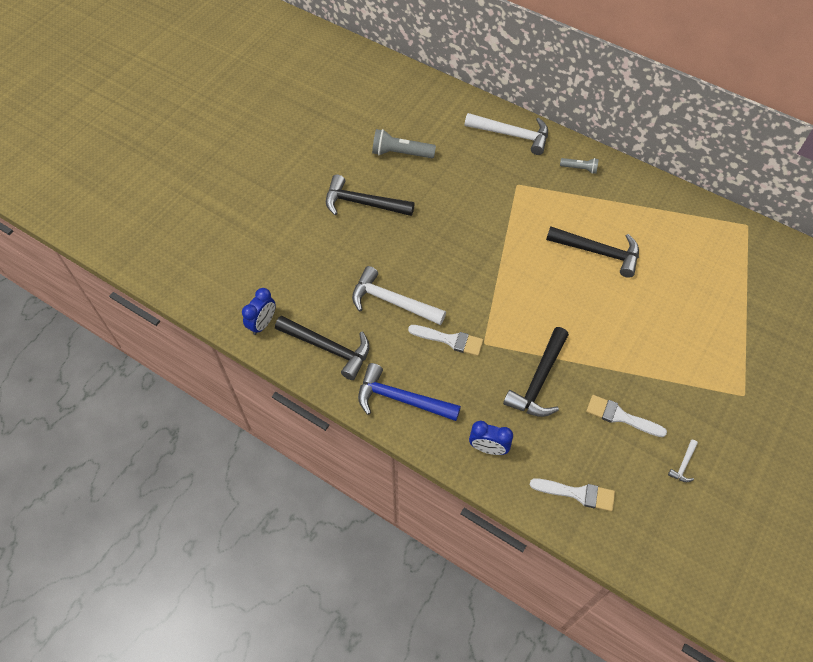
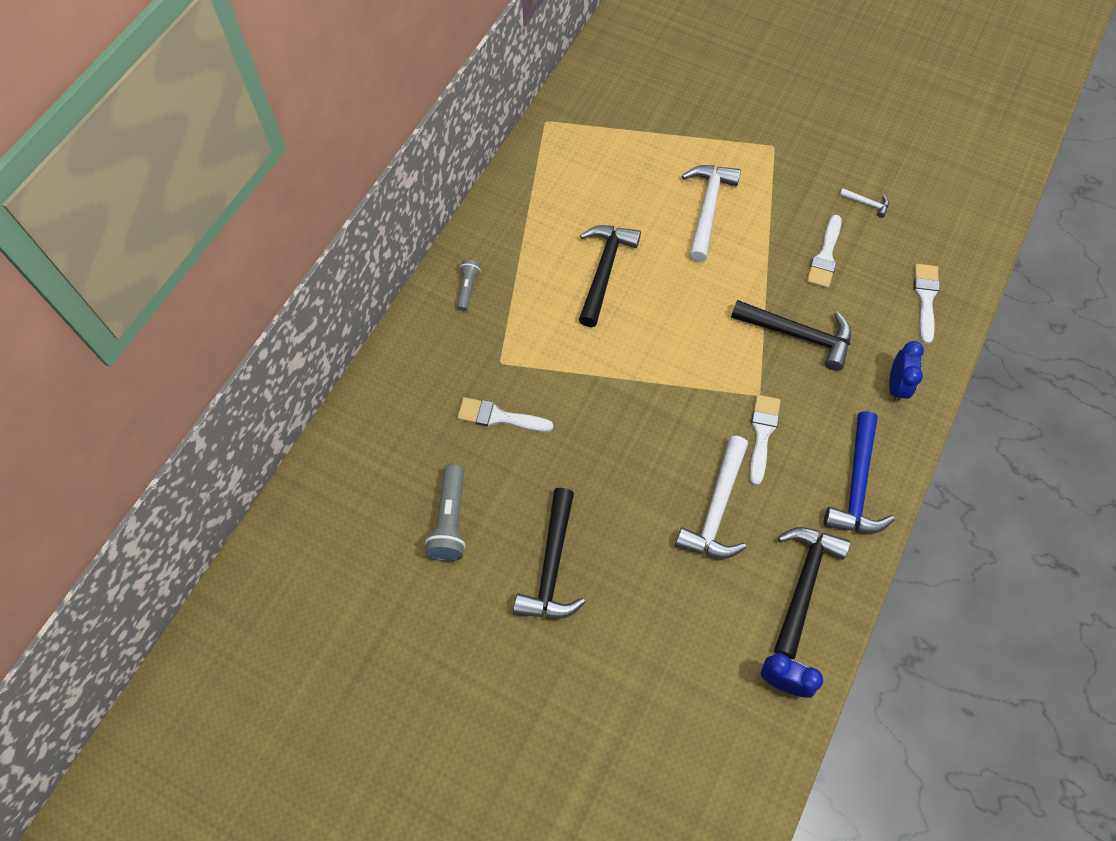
camera: 95 degrees left, 5 degrees up
white hammer [465,113,548,155] -> white hammer moved to [682,165,741,262]
none -> white brush [457,397,553,432]

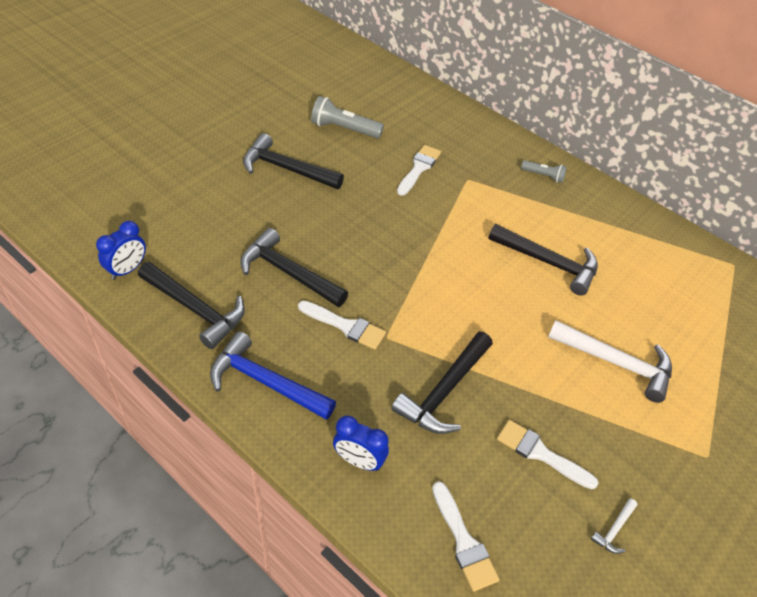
camera: 100 degrees right, 15 degrees down
white hammer [675,436,748,559] -> black hammer [240,228,348,307]
white brush [914,264,940,344] -> white brush turned 45 degrees clockwise [432,481,499,592]

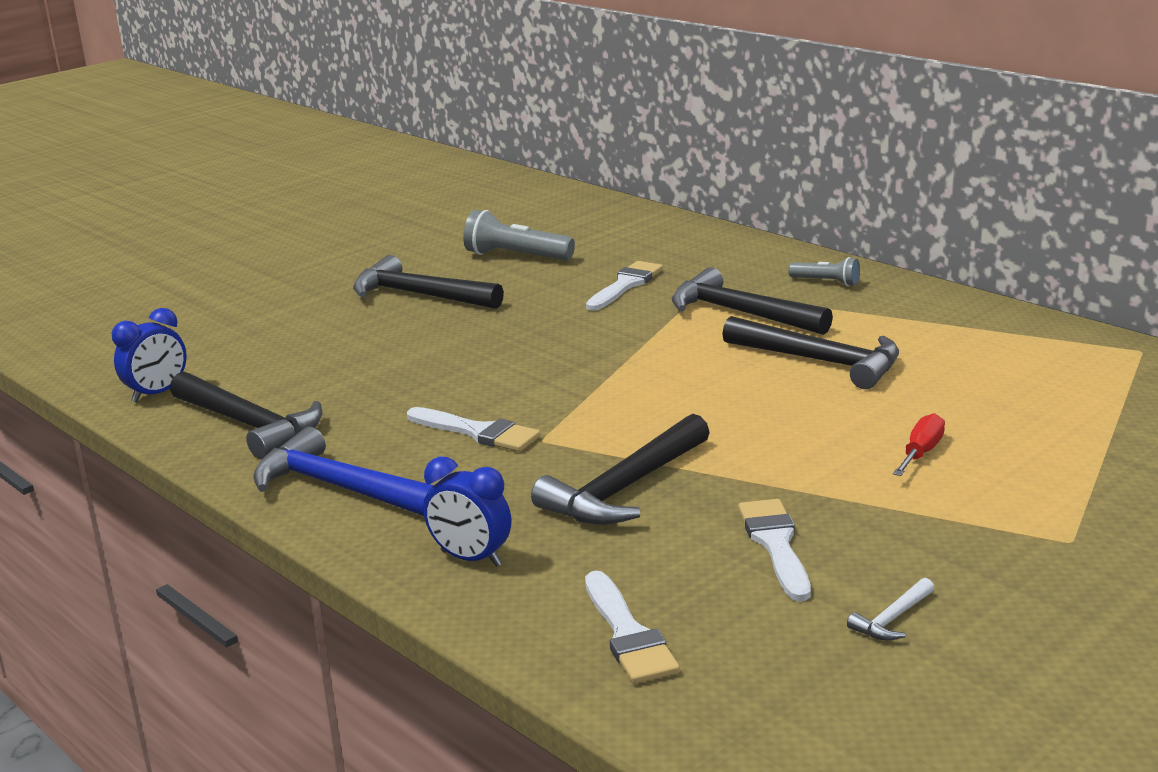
camera: 10 degrees right, 25 degrees down
black hammer [240,228,348,307] -> black hammer moved to [672,267,833,335]
white brush [497,420,598,489] -> white brush turned 45 degrees clockwise [738,499,811,601]
white hammer [548,320,672,403] -> red screwdriver [893,413,945,476]

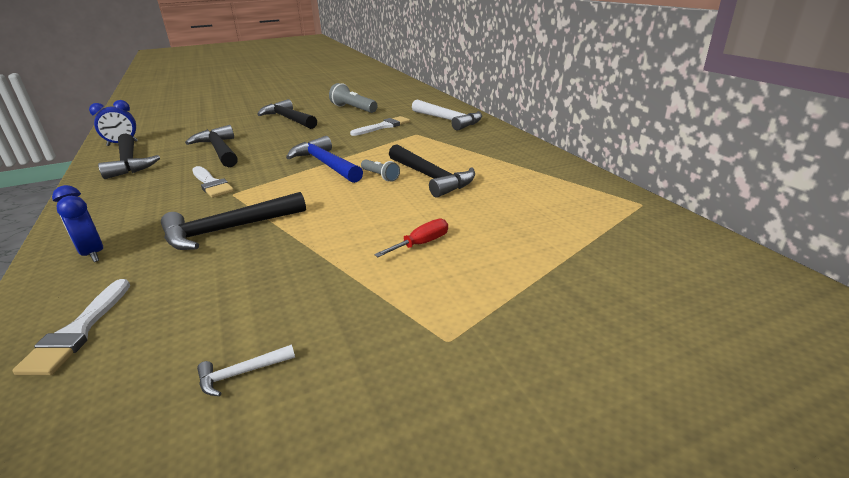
camera: 20 degrees right, 5 degrees up
blue hammer [253,427,434,516] -> blue hammer moved to [286,136,363,183]
black hammer [672,267,833,335] -> black hammer moved to [185,125,238,167]
white brush [738,499,811,601] -> none
grey flashlight [788,257,860,286] -> grey flashlight moved to [361,159,400,182]
none -> white hammer [412,99,482,131]

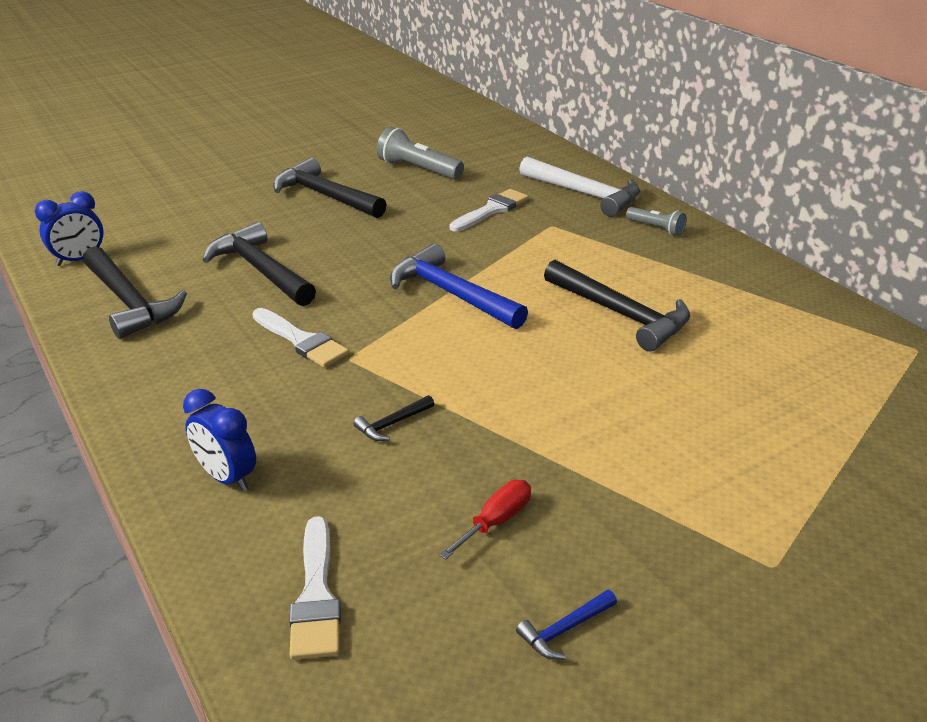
camera: 10 degrees left, 5 degrees up
black hammer [161,192,306,250] -> black hammer [353,395,434,441], size x0.44
white hammer [197,345,295,396] -> blue hammer [516,590,617,659]
grey flashlight [361,159,400,182] -> grey flashlight moved to [626,207,686,236]
red screwdriver [374,219,448,257] -> red screwdriver moved to [439,480,531,560]

